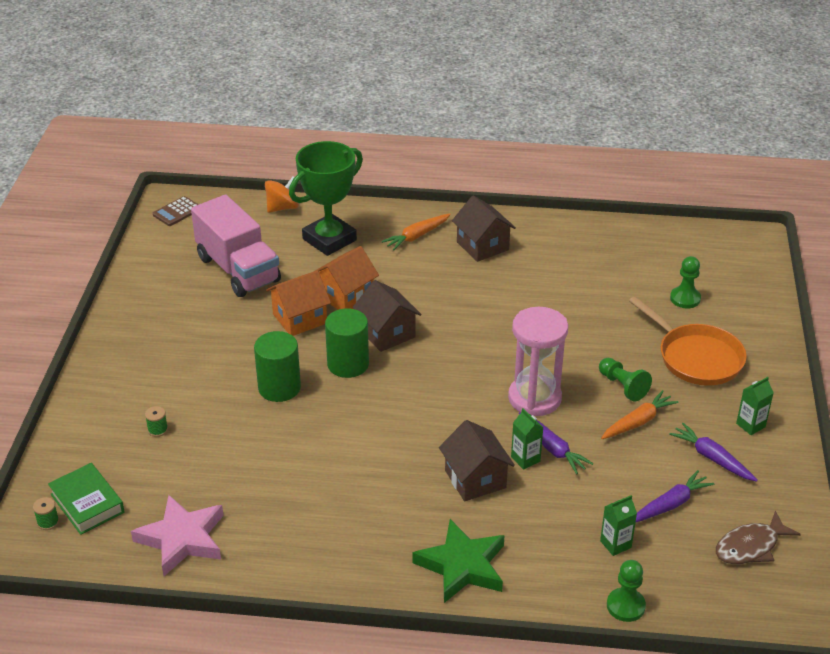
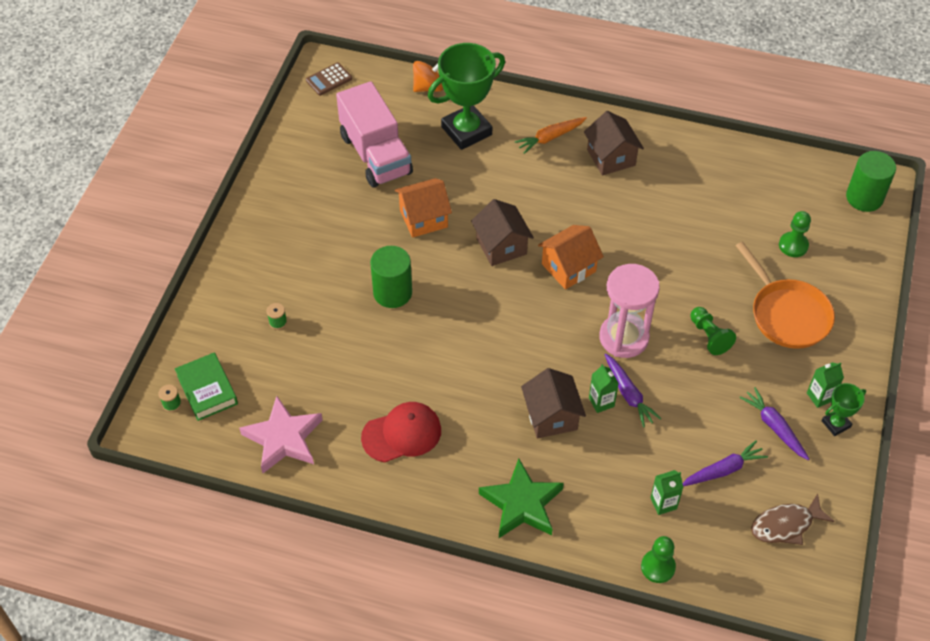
camera: 10 degrees right, 15 degrees up
orange house [313,246,379,310] -> orange house moved to [538,225,604,290]
green cylinder [325,308,369,378] -> green cylinder moved to [846,151,896,212]
orange carrot [601,390,679,439] -> none
none -> red cap [361,402,441,462]
none -> green trophy [822,383,866,436]

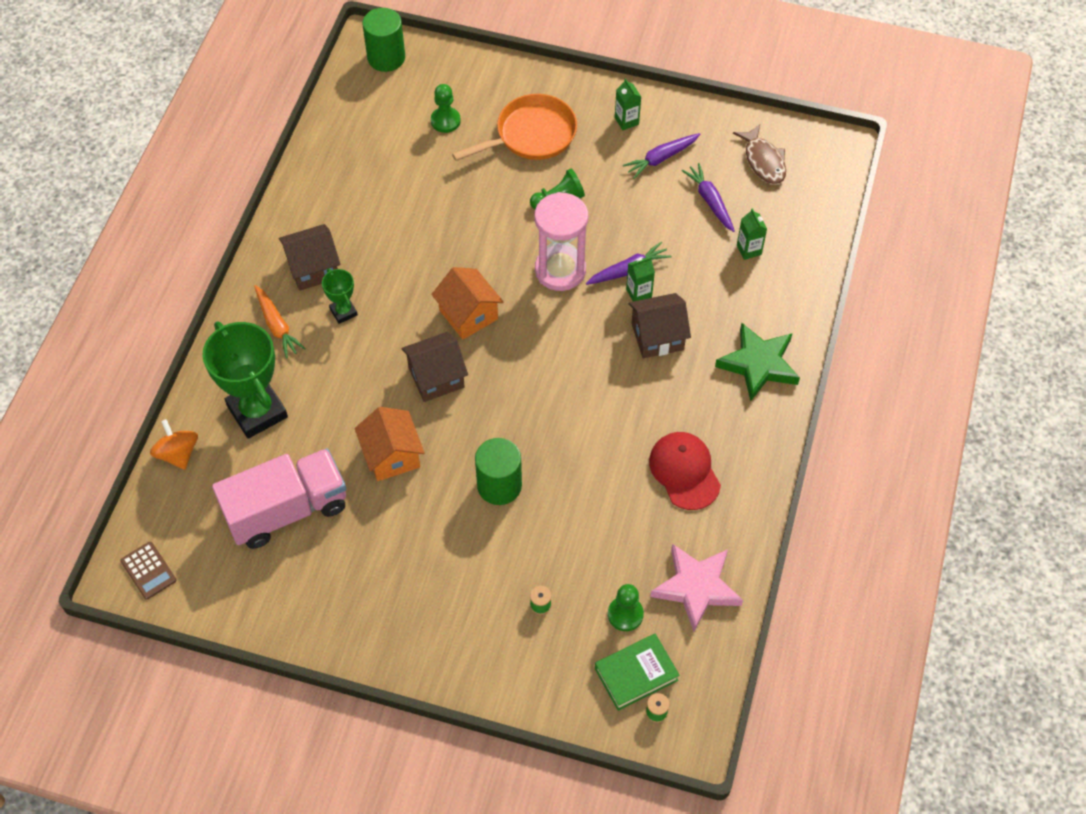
camera: 90 degrees left, 5 degrees up
green pawn [641,536,676,583] -> green pawn moved to [608,584,644,631]
green trophy [822,383,866,436] -> green trophy moved to [322,269,358,324]

